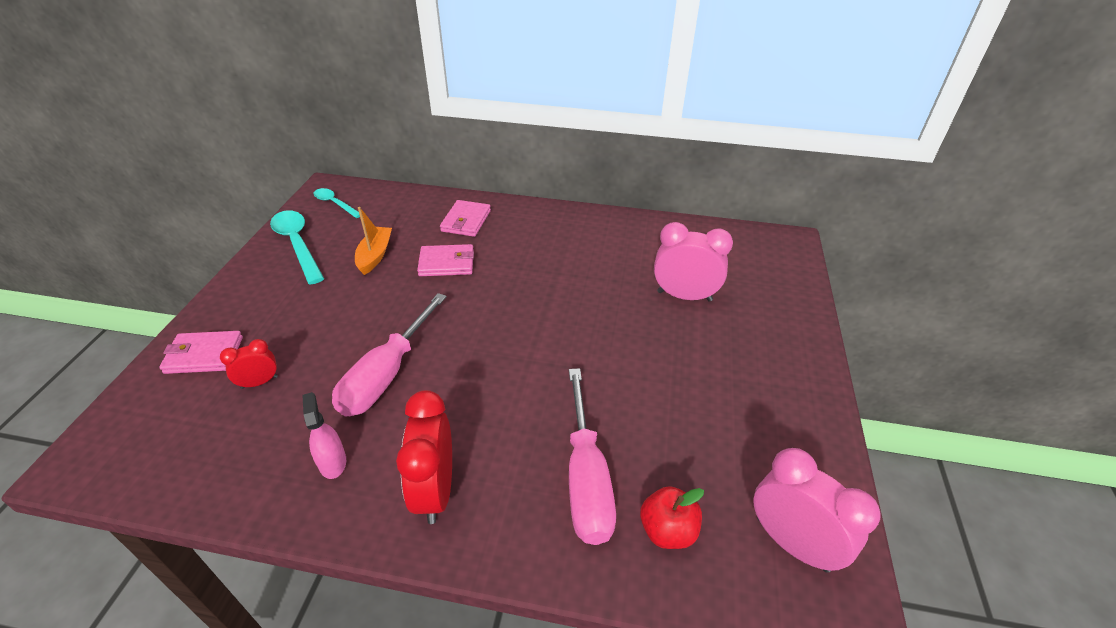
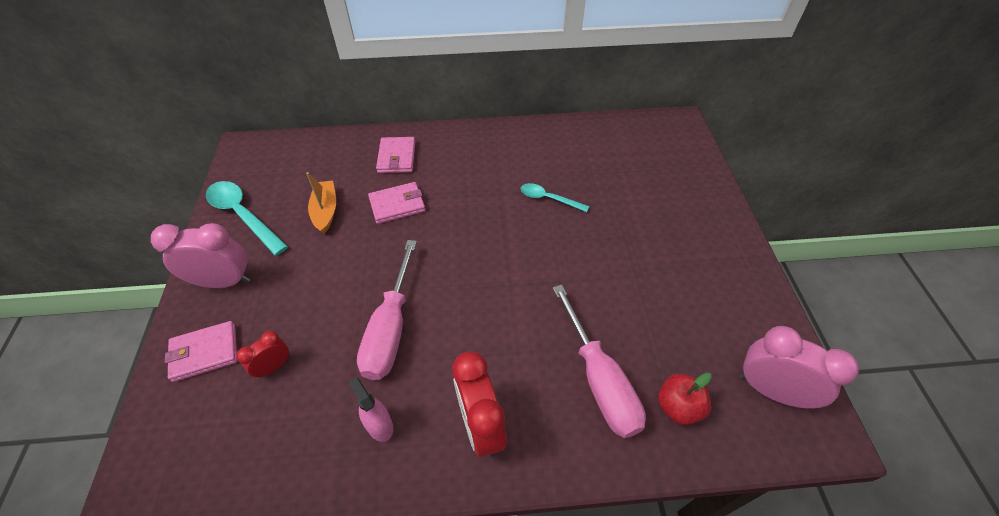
camera: 15 degrees left, 10 degrees up
turquoise spoon [313,188,360,218] -> turquoise spoon moved to [521,183,589,212]
pink clock [654,222,733,302] -> pink clock moved to [151,223,250,288]

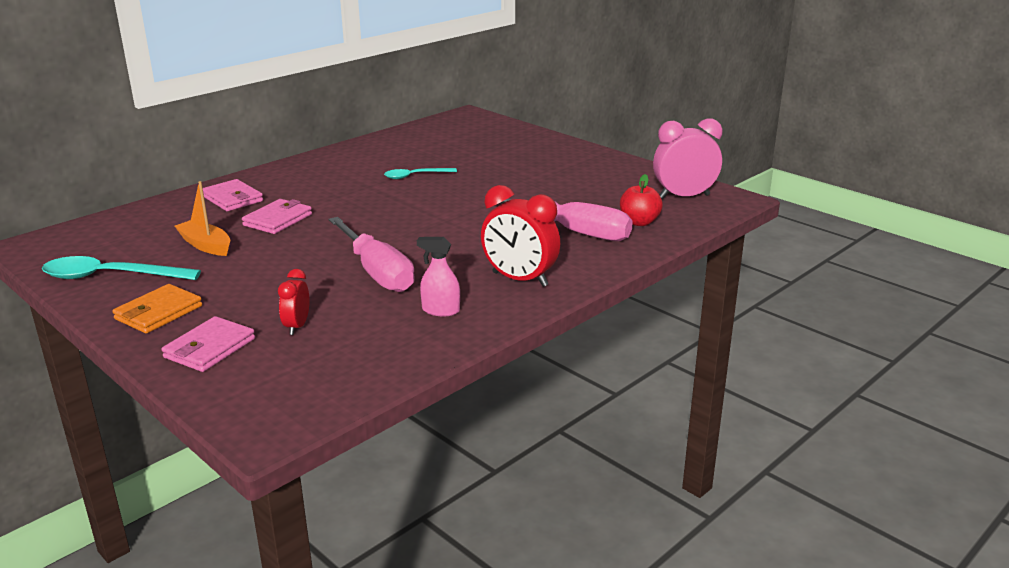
camera: 40 degrees left, 25 degrees down
pink clock [151,223,250,288] -> orange wallet [113,284,202,333]

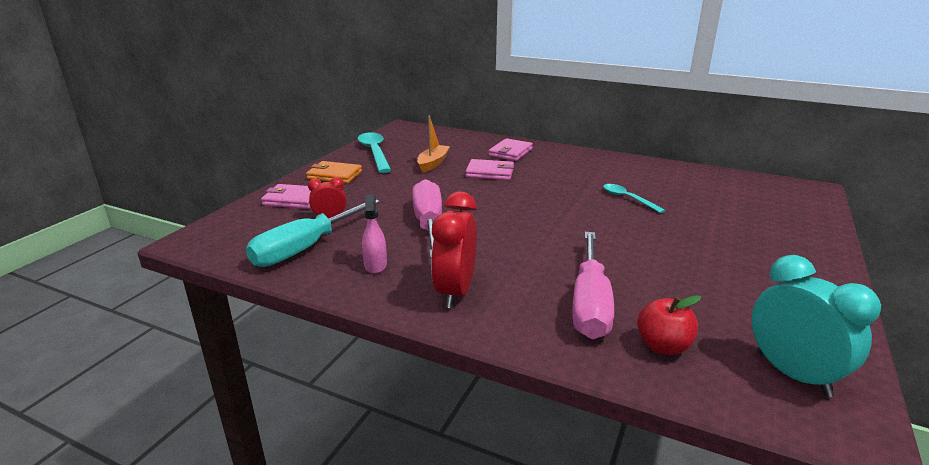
camera: 70 degrees right, 0 degrees up
pink screwdriver [328,217,415,292] -> pink screwdriver turned 135 degrees clockwise [412,179,442,258]
pink clock [653,119,723,199] -> turquoise clock [751,255,881,397]
none -> turquoise screwdriver [246,200,380,267]

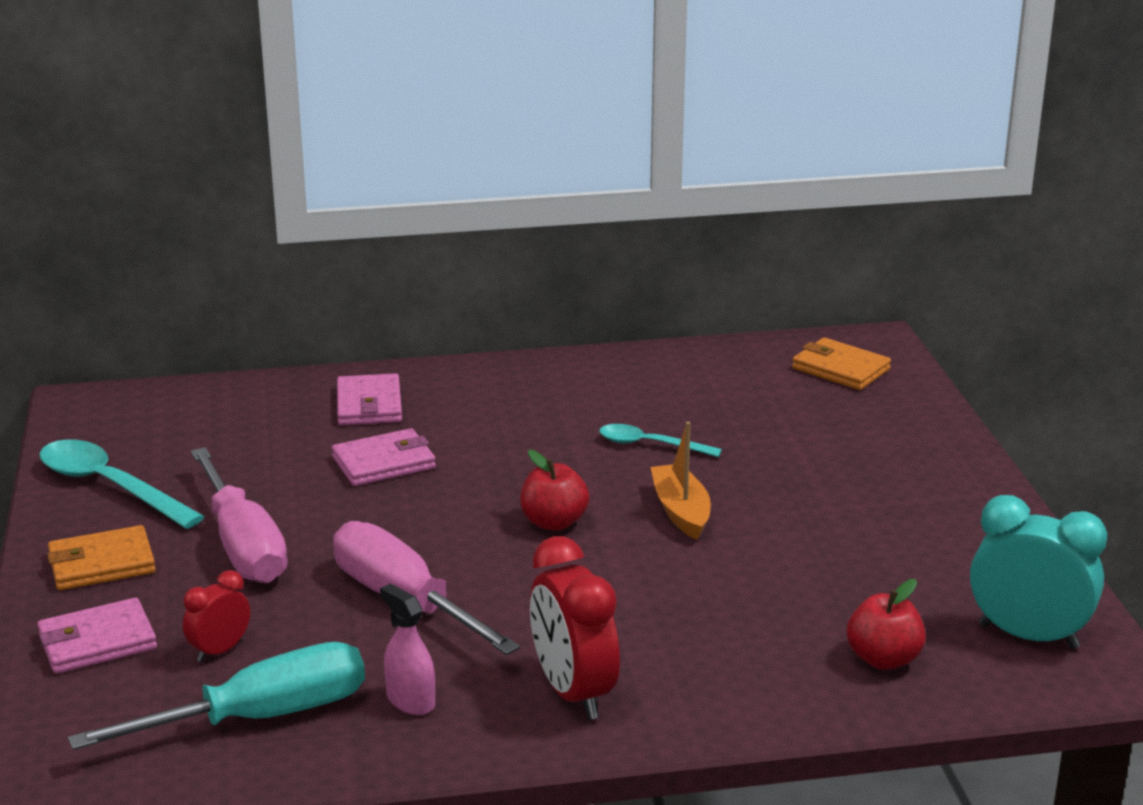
camera: 35 degrees left, 0 degrees up
turquoise screwdriver [246,200,380,267] -> turquoise screwdriver turned 120 degrees counterclockwise [68,642,365,750]
orange boat [417,116,450,173] -> orange boat moved to [651,422,711,540]
pink screwdriver [572,232,614,339] -> pink screwdriver moved to [191,447,288,583]
none -> red apple [520,450,589,531]
none -> orange wallet [792,337,891,390]

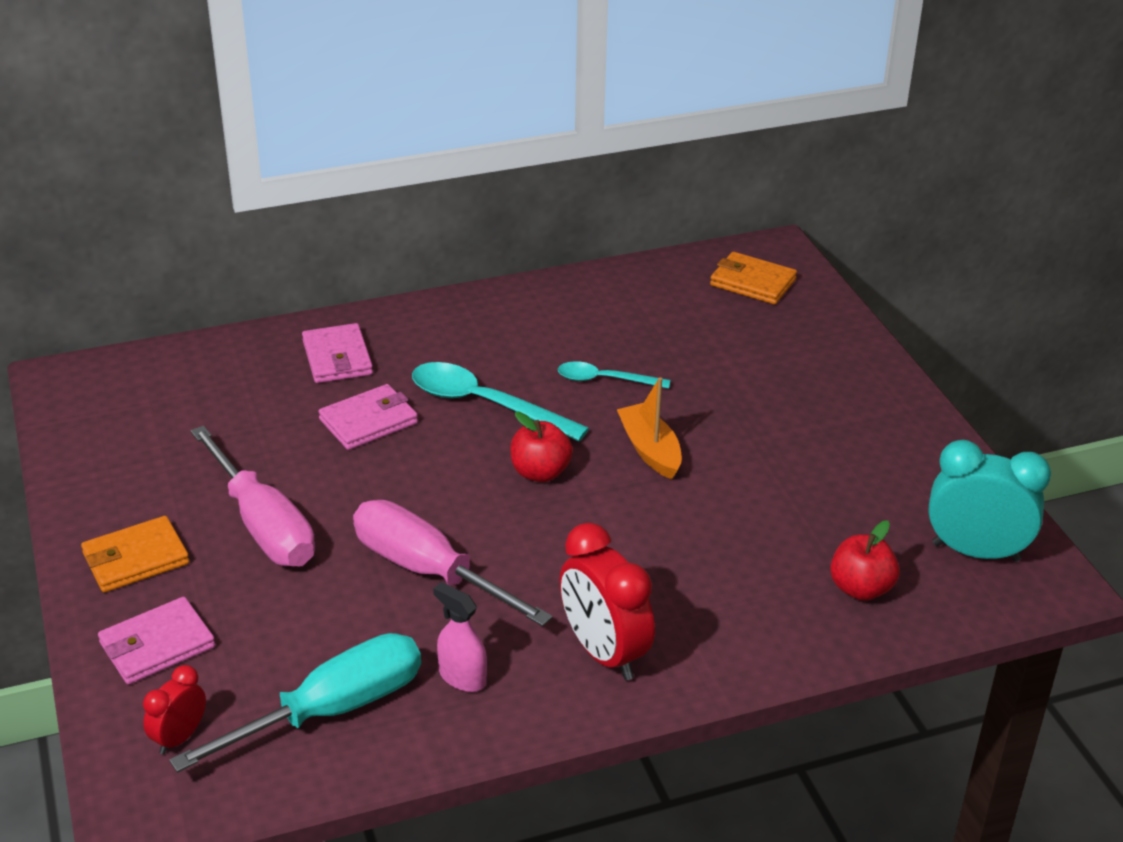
camera: 10 degrees left, 10 degrees up
turquoise spoon [40,439,205,529] -> turquoise spoon moved to [412,362,589,441]
red clock [183,570,250,662] -> red clock moved to [143,665,206,754]

